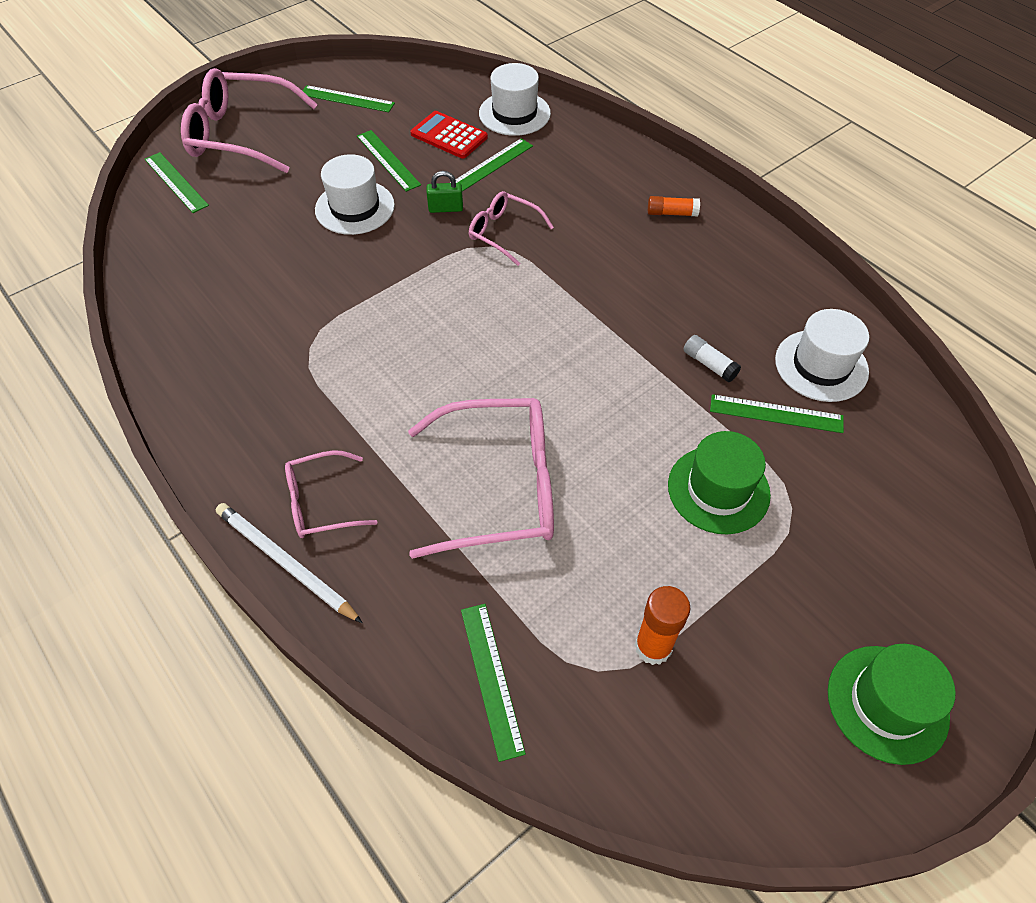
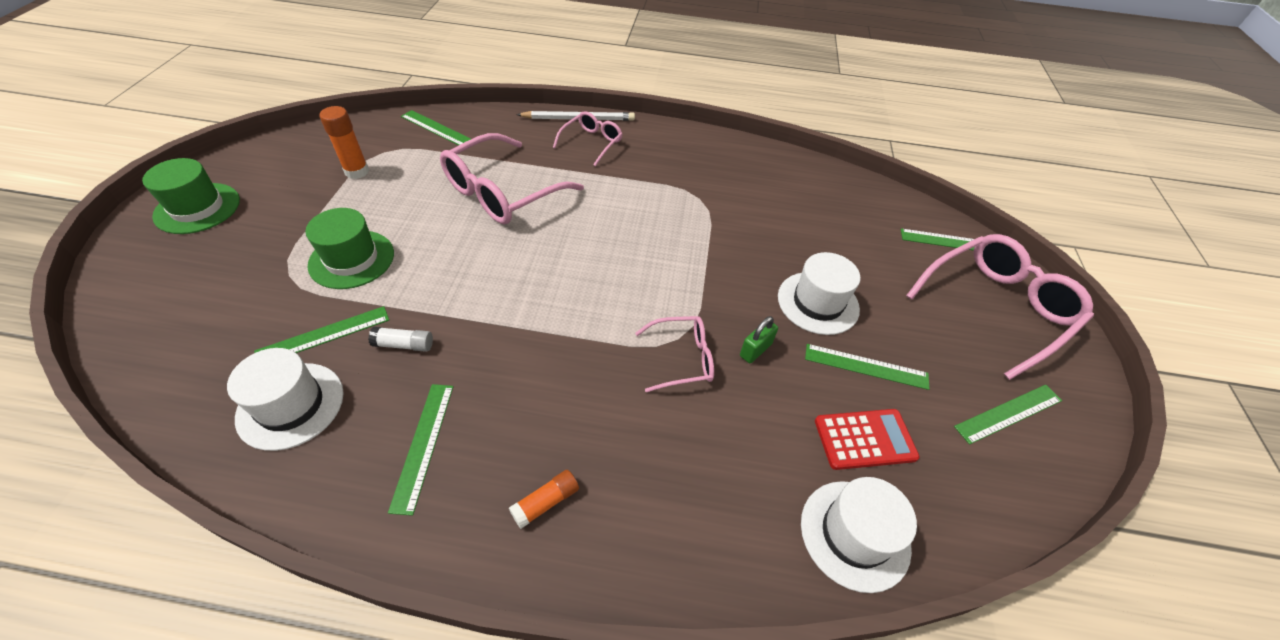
camera: 135 degrees right, 5 degrees down
green ruler [455,138,533,192] -> green ruler moved to [388,384,454,516]

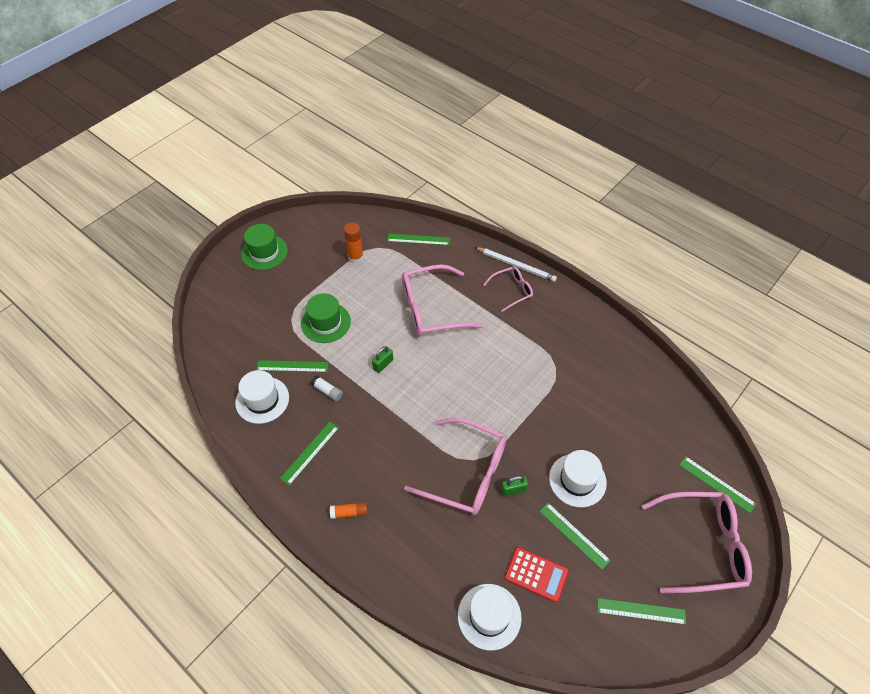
camera: 35 degrees right, 5 degrees up
green ruler [401,110,471,145] -> green ruler turned 60 degrees counterclockwise [387,234,450,245]
pink glasses [635,316,714,392] -> pink glasses [404,417,506,515], size x1.84
none -> green padlock [372,346,393,373]

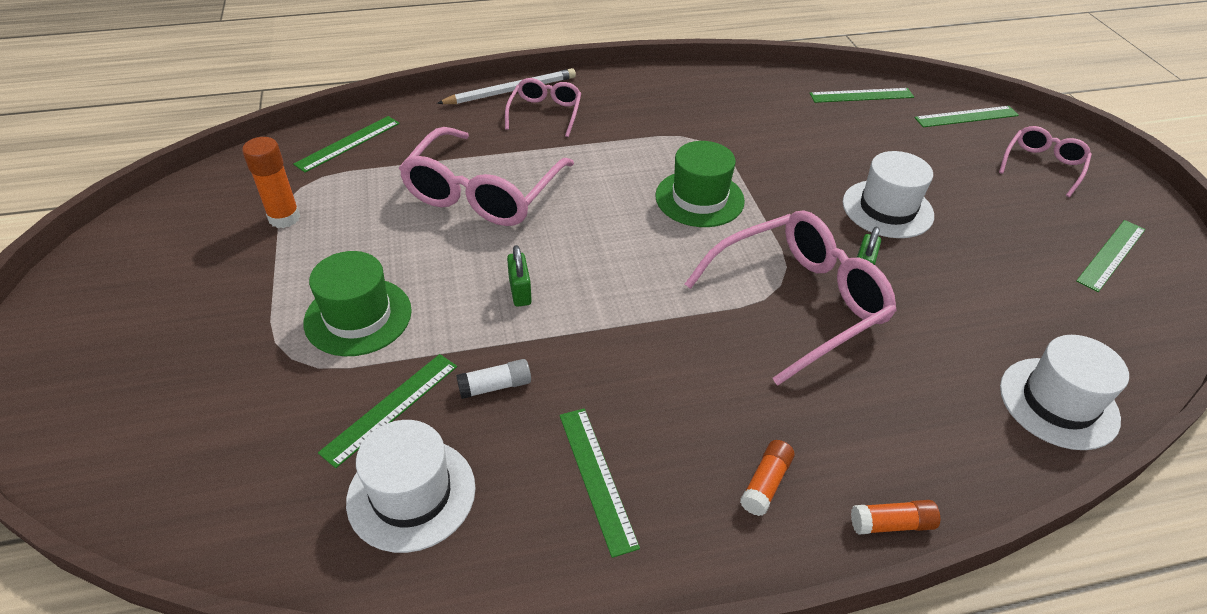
camera: 55 degrees left, 10 degrees down
green hat [241,224,288,270] -> green hat moved to [655,141,745,227]
red calculator [504,547,569,603] -> none
green ruler [539,503,611,570] -> green ruler moved to [809,88,914,103]
pink glasses [642,492,752,593] -> pink glasses [999,126,1092,197], size x0.54
none -> orange glue stick [851,500,940,535]

